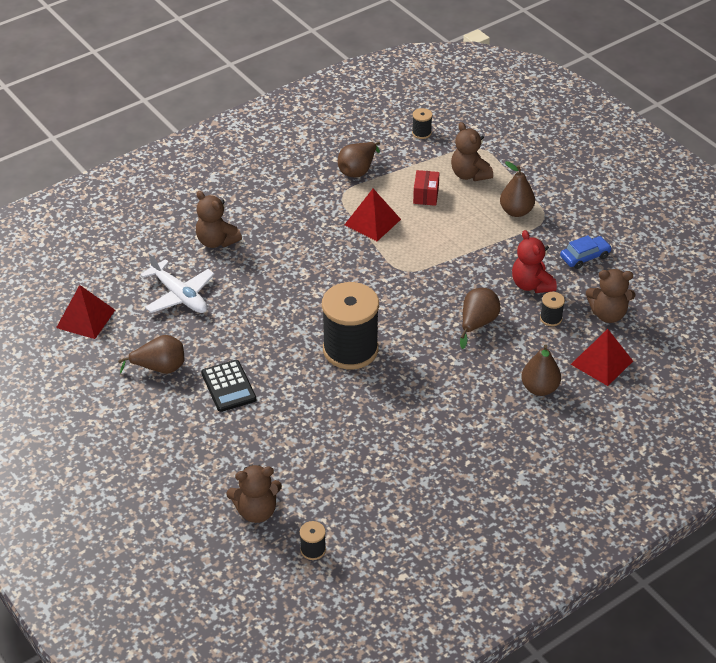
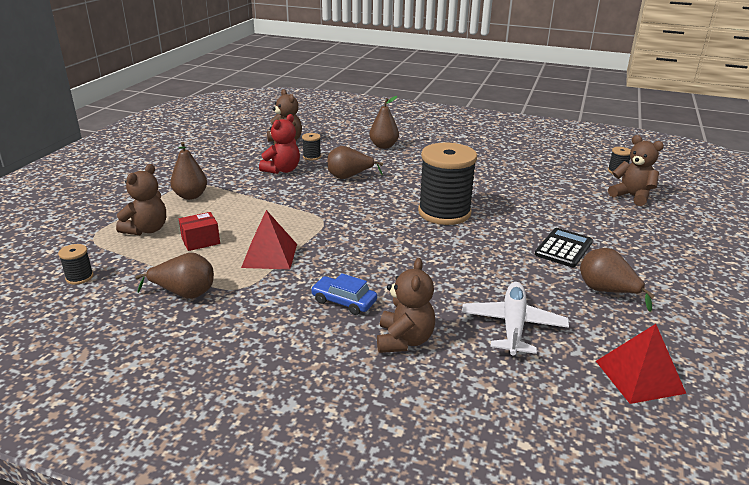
camera: 125 degrees left, 15 degrees down
blue car [560,235,612,269] -> blue car moved to [311,273,377,315]
red pyramid [571,329,633,386] -> none

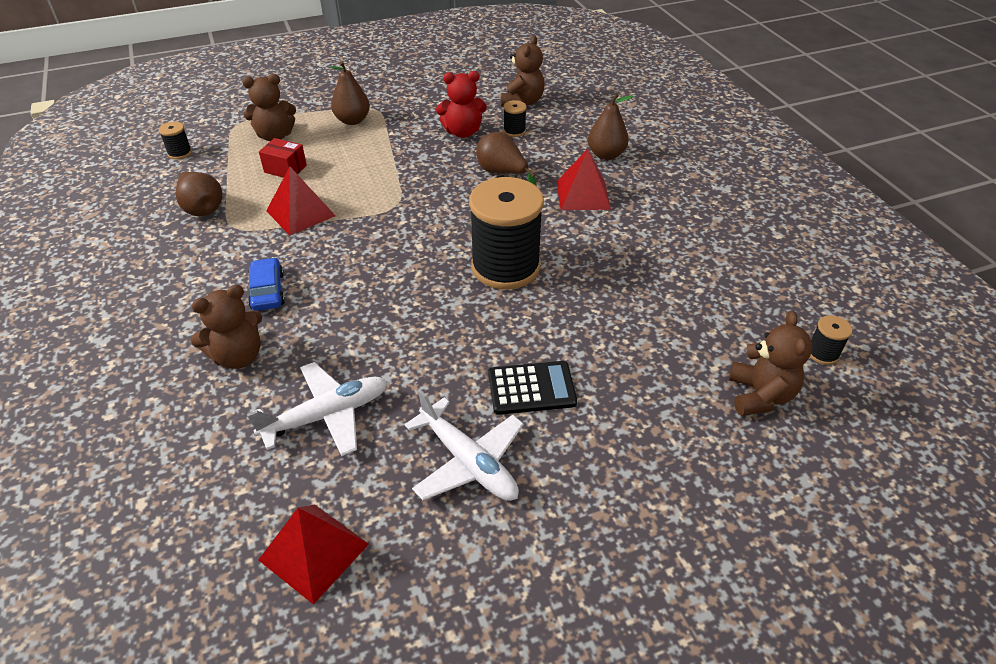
camera: 50 degrees right, 15 degrees up
brown pear [580,248,654,312] -> white plane [404,390,524,501]
none -> red pyramid [557,149,611,210]

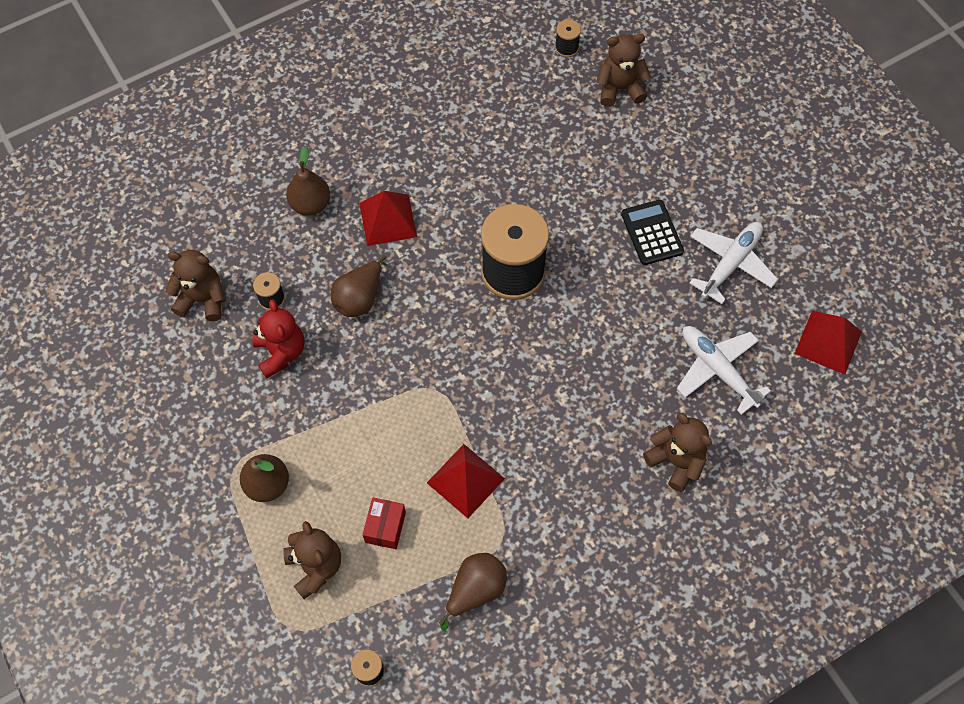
camera: 100 degrees left, 20 degrees up
blue car [248,257,285,311] -> none

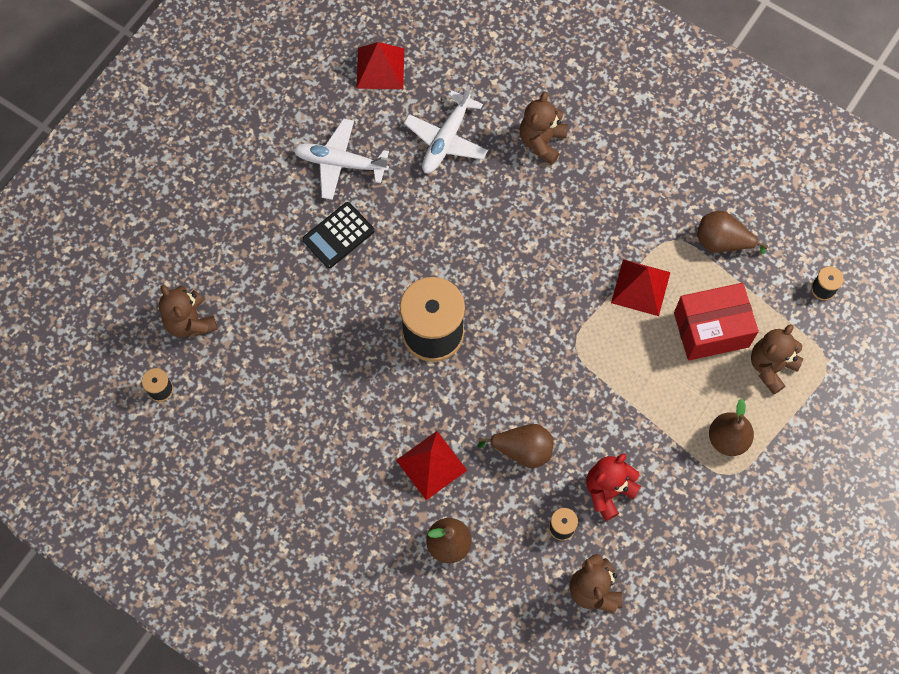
camera: 115 degrees left, 5 degrees up
red box [363,498,406,549] -> red box [674,283,759,361], size x1.85

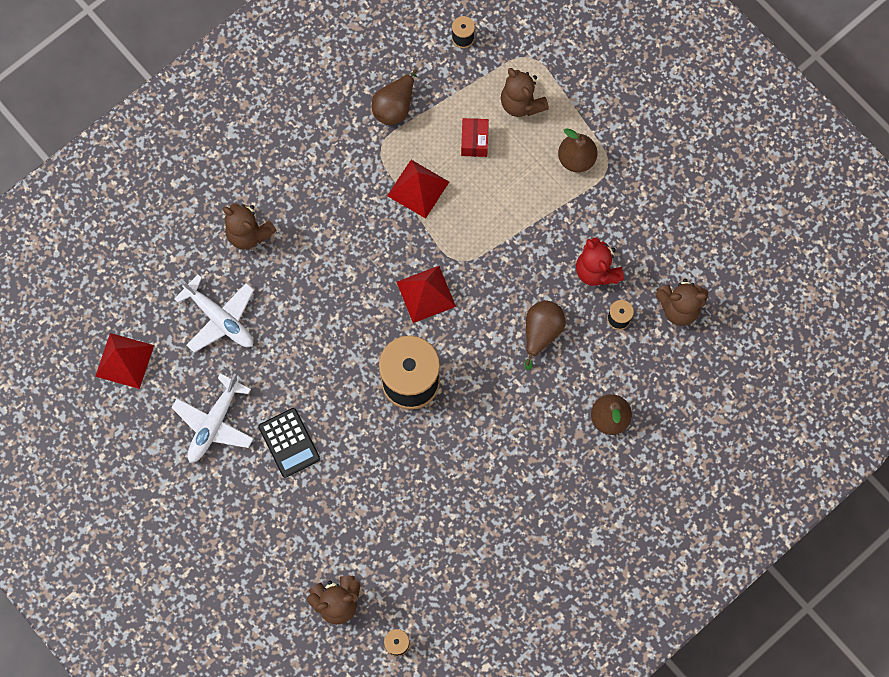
camera: 75 degrees left, 5 degrees up
red pyramid [396,431,467,500] -> red pyramid moved to [397,266,456,323]
red box [674,283,759,361] -> red box [461,118,489,157], size x0.54

